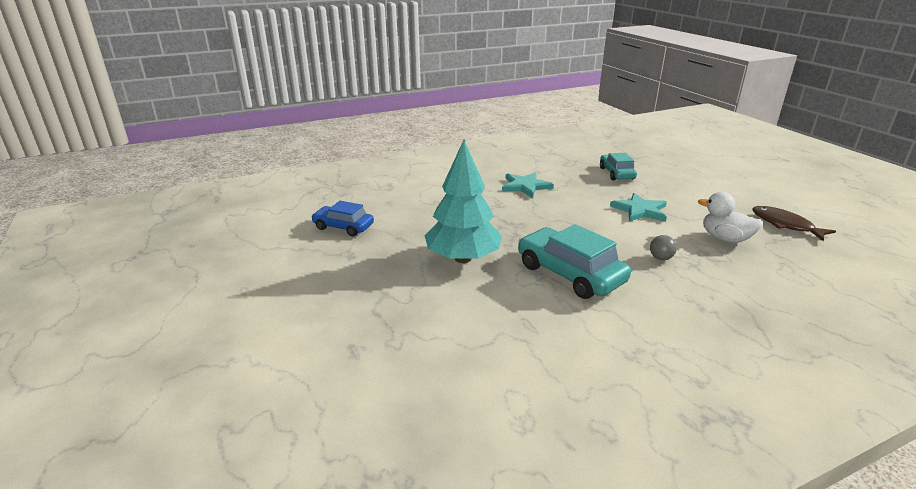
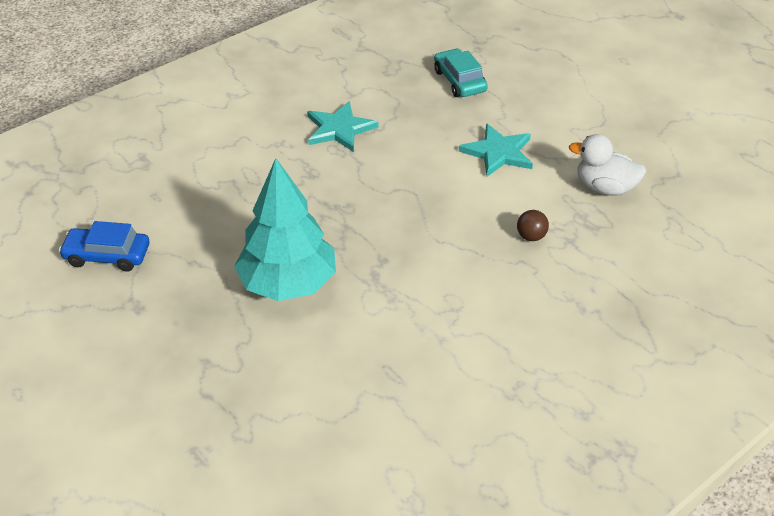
camera: 15 degrees left, 15 degrees up
turquoise car [518,224,631,299] -> none
grey ball [650,235,677,260] -> brown ball [517,210,549,241]
brown fish [752,206,836,241] -> none

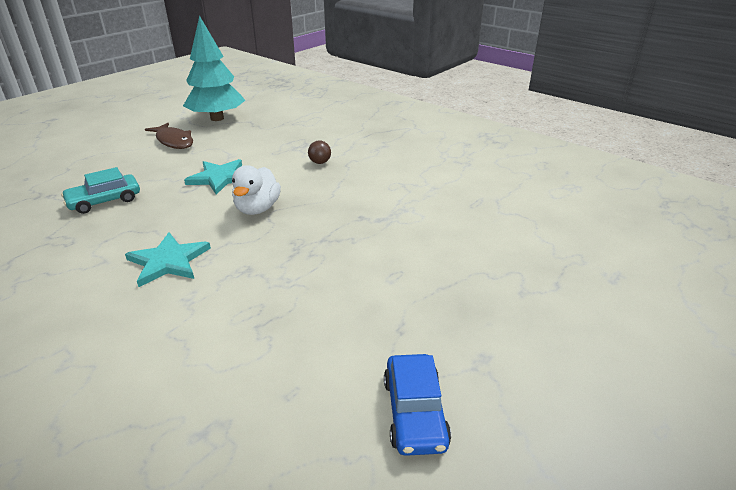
camera: 100 degrees left, 10 degrees down
turquoise tree [234,158,336,301] -> turquoise tree moved to [183,15,245,121]
white duck [569,134,646,196] -> white duck moved to [232,165,281,215]
none -> brown fish [145,123,193,149]

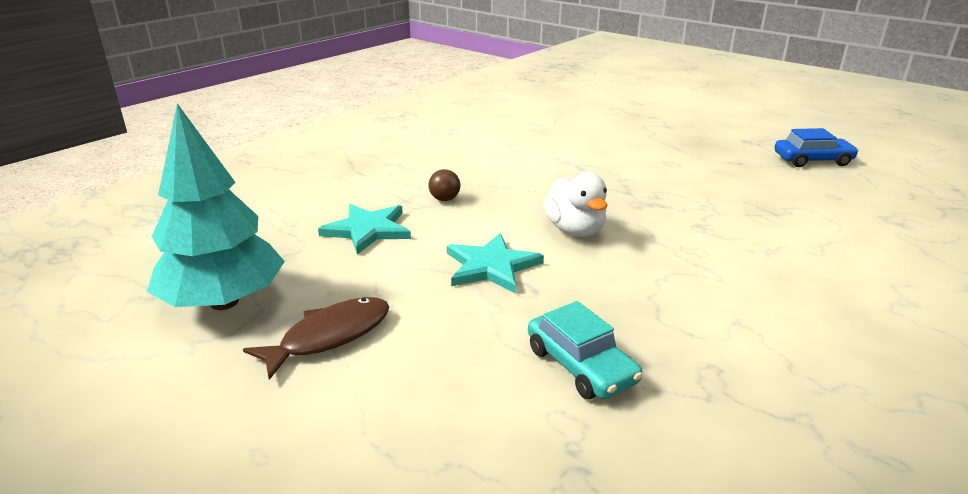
camera: 90 degrees left, 5 degrees down
turquoise star [125,232,211,287] -> turquoise star moved to [318,204,411,255]
white duck [232,165,281,215] -> white duck turned 60 degrees clockwise [543,172,607,237]

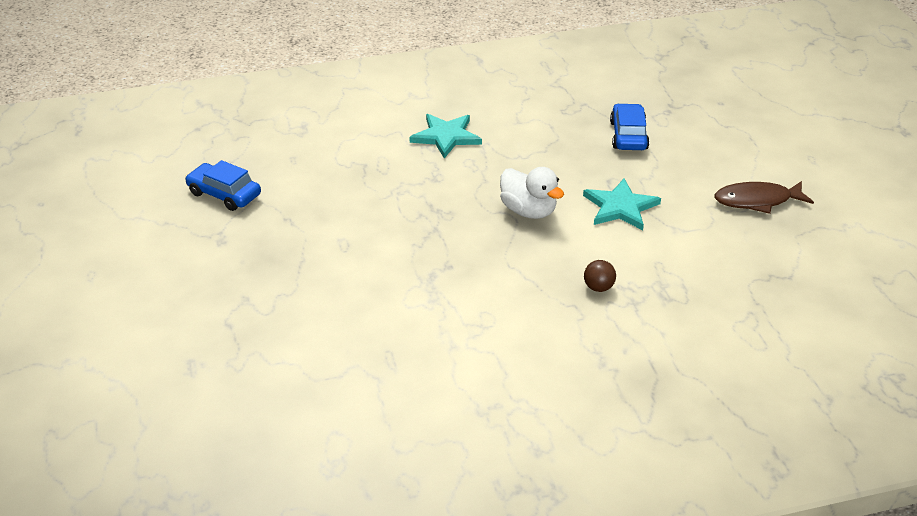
camera: 145 degrees left, 10 degrees up
turquoise tree [147,103,285,310] -> none
turquoise star [318,204,411,255] -> turquoise star moved to [409,114,482,159]
turquoise car [528,301,643,399] -> blue car [610,103,650,150]
white duck [543,172,607,237] -> white duck turned 120 degrees clockwise [500,167,564,219]

